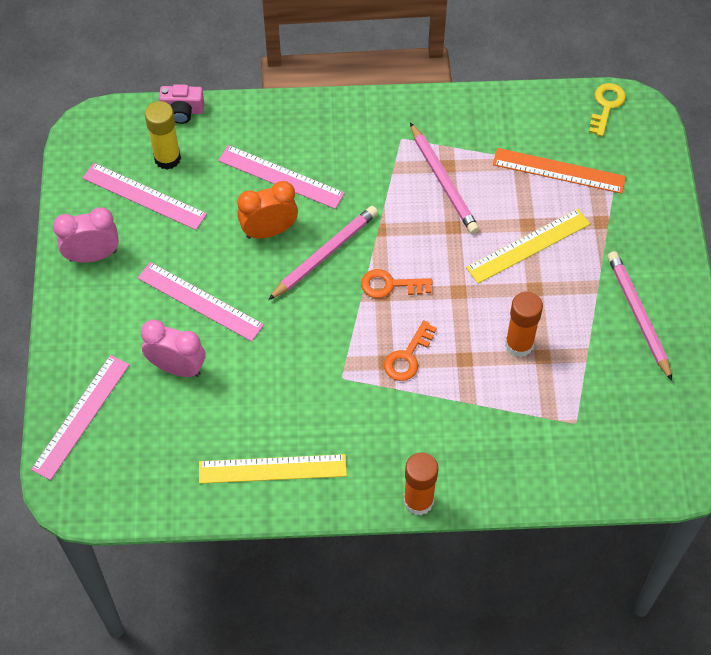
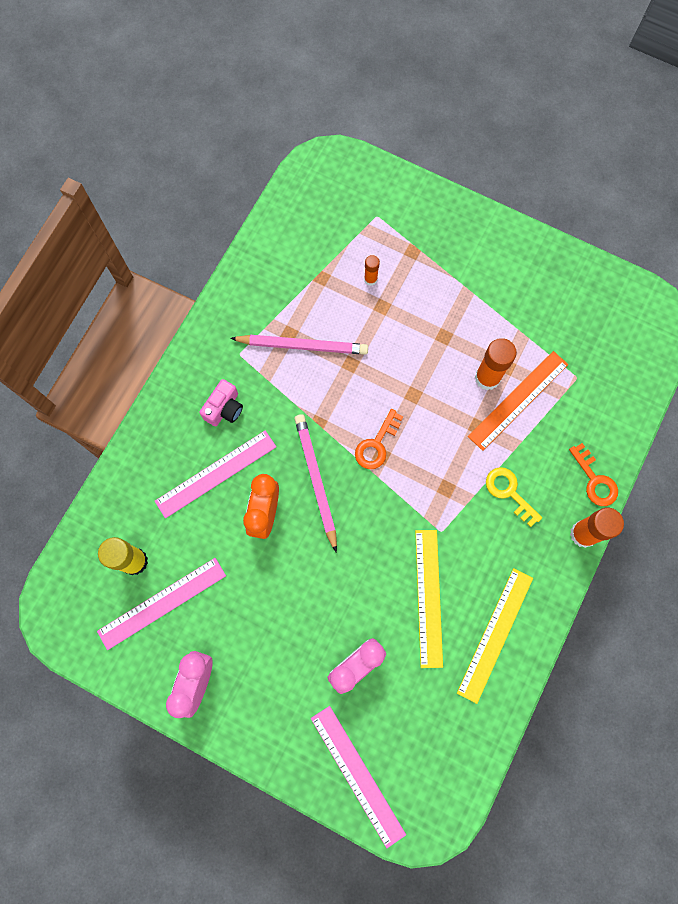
camera: 60 degrees left, 15 degrees up
pink ruler [138,262,264,342] -> none
pink camera [159,84,204,124] -> pink camera moved to [199,379,243,426]
orange key [384,320,437,381] -> orange key moved to [569,443,618,506]
yellow ruler [466,209,590,284] -> yellow ruler moved to [415,530,443,668]
orange ruler [493,148,626,194] -> orange ruler moved to [468,351,569,451]
yellow key [589,83,626,137] -> yellow key moved to [486,467,542,527]
pink pencil [607,251,672,381] -> none
none -> orange glue stick [364,255,380,286]

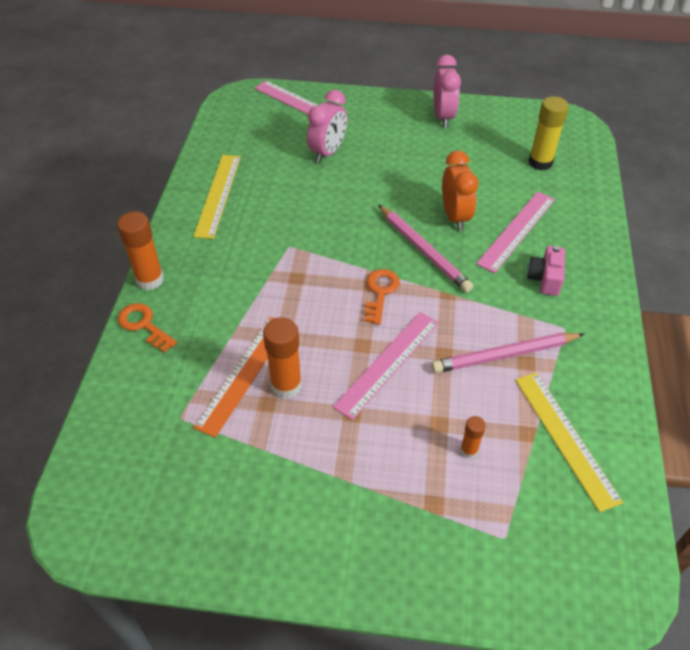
camera: 160 degrees right, 25 degrees down
pink ruler [97,558,226,650] -> pink ruler moved to [333,312,439,420]
yellow ruler [415,530,443,668] -> yellow ruler moved to [515,372,623,512]
yellow key [486,467,542,527] -> none

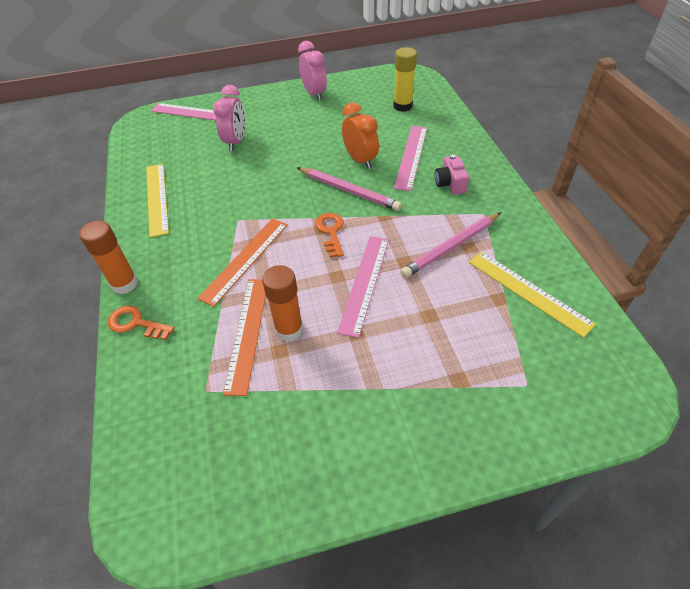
camera: 20 degrees left, 0 degrees up
orange glue stick [460,416,486,459] -> none
none -> orange ruler [197,218,288,307]

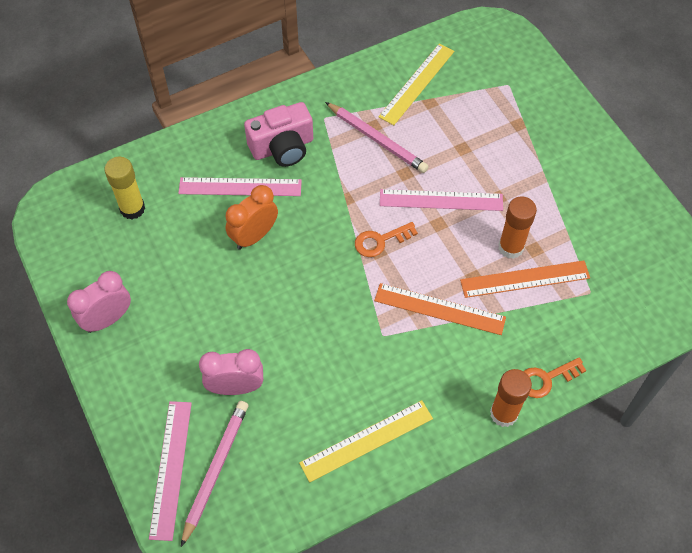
camera: 105 degrees left, 10 degrees up
orange key [108,306,175,340] -> orange key turned 60 degrees clockwise [524,357,586,398]
pink pencil [297,167,402,211] -> pink pencil moved to [181,401,248,547]
pink camera [435,154,469,195] -> pink camera [244,102,313,167], size x1.64

